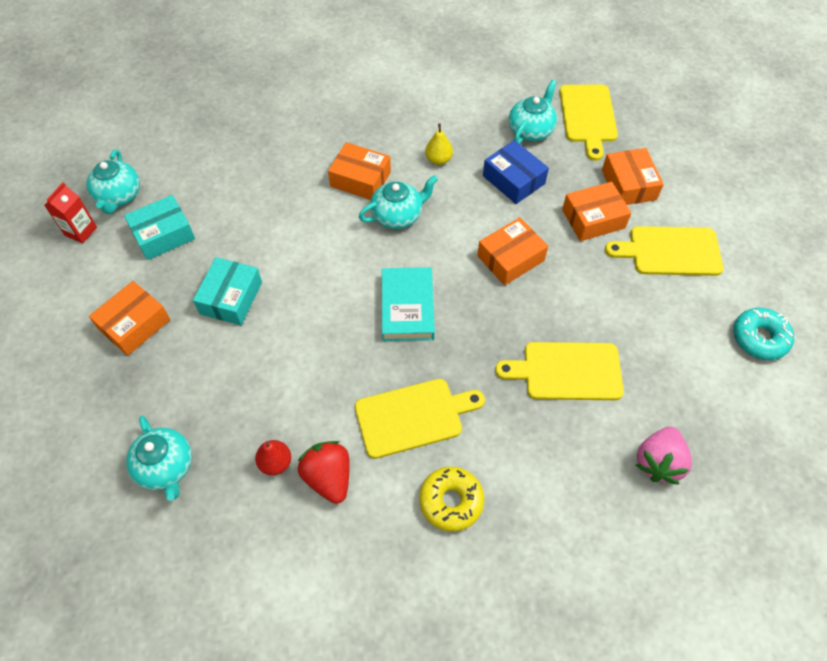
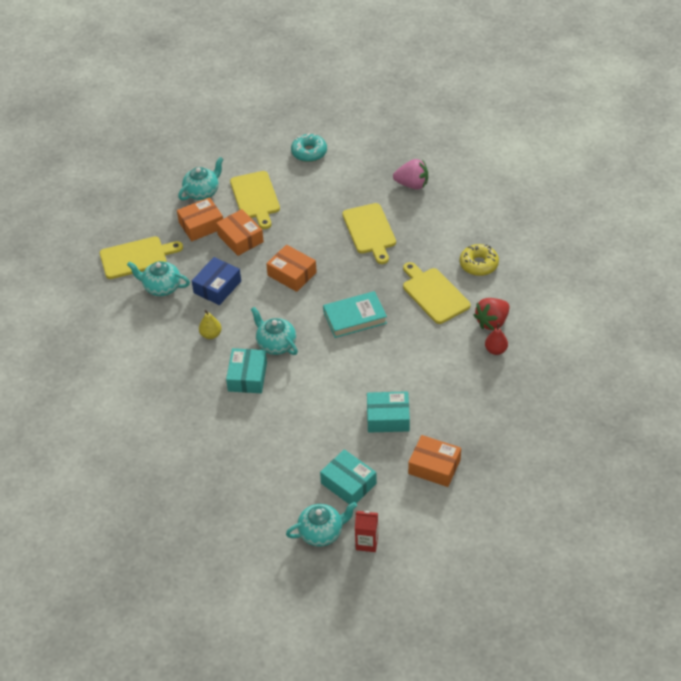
camera: 105 degrees left, 10 degrees down
turquoise teapot [126,416,192,501] -> turquoise teapot moved to [178,157,223,200]
orange box [328,142,391,200] -> turquoise box [226,348,267,393]

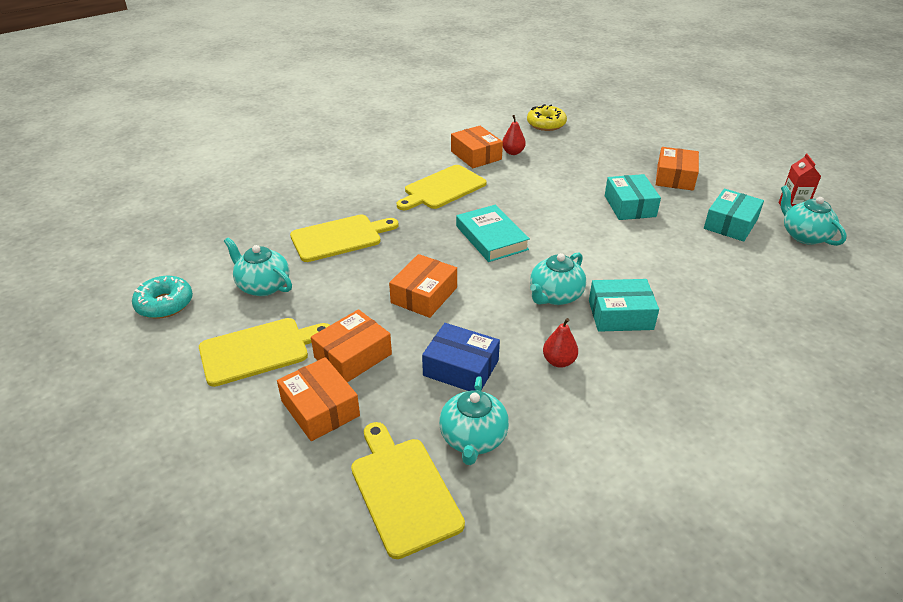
camera: 100 degrees left, 10 degrees down
turquoise teapot [178,157,223,200] -> turquoise teapot moved to [224,237,292,296]
yellow pear [199,310,222,339] -> red pear [543,318,578,368]
pink strawberry [393,159,428,190] -> none
yellow donut [460,244,499,276] -> yellow donut moved to [527,104,567,131]
red strawberry [473,298,510,330] -> orange box [451,126,503,168]

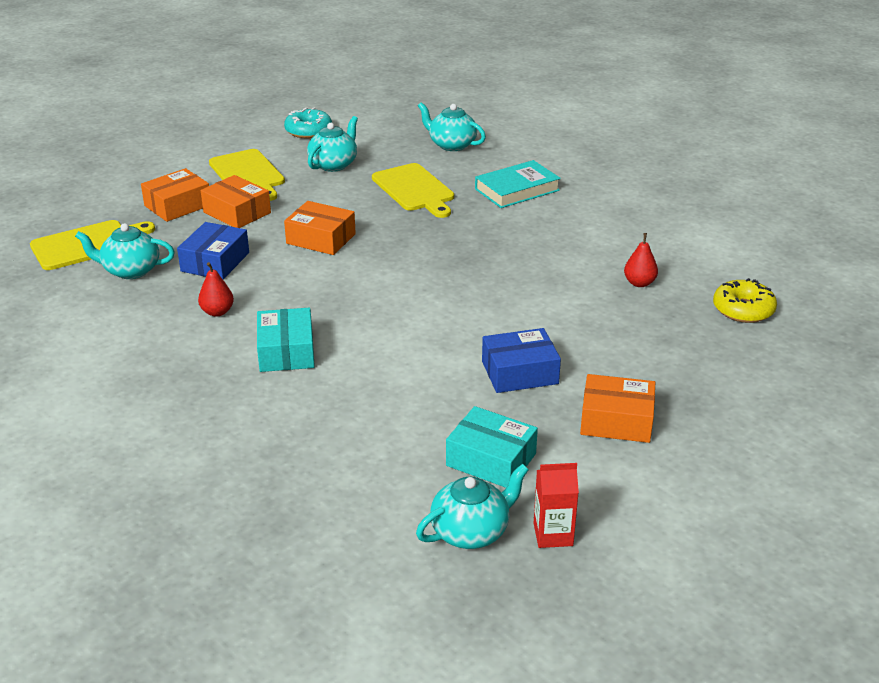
camera: 85 degrees right, 5 degrees down
yellow cutting board [397,165,486,210] -> none
orange box [451,126,503,168] -> none
turquoise book [456,205,530,262] -> turquoise book moved to [475,160,561,208]
turquoise teapot [530,252,586,305] -> turquoise teapot moved to [418,102,486,151]
turquoise box [605,174,661,220] -> blue box [482,328,561,393]

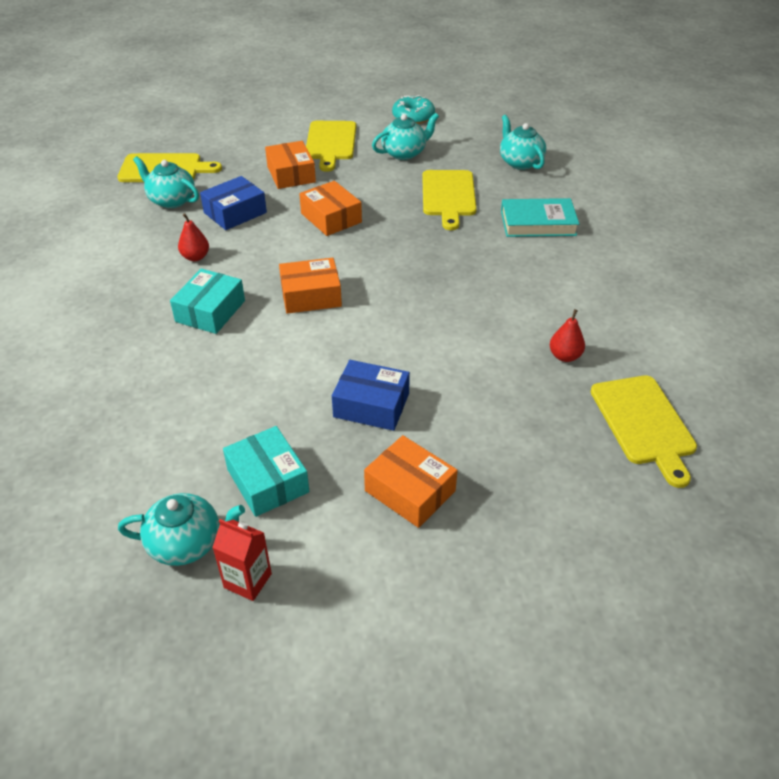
camera: 30 degrees right, 10 degrees up
orange box [141,168,209,222] -> orange box moved to [279,258,342,314]
yellow donut [713,278,777,323] -> yellow cutting board [590,376,697,488]

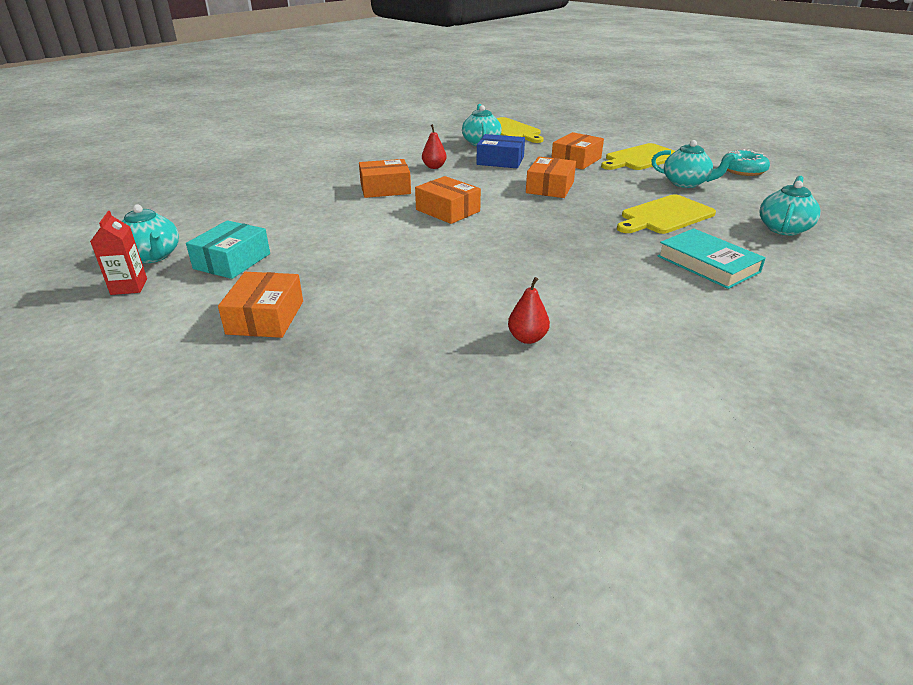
camera: 55 degrees right, 10 degrees down
turquoise box [170,269,245,334] -> orange box [359,159,411,198]
blue box [332,360,410,431] -> none
yellow cutting board [590,376,697,488] -> none

